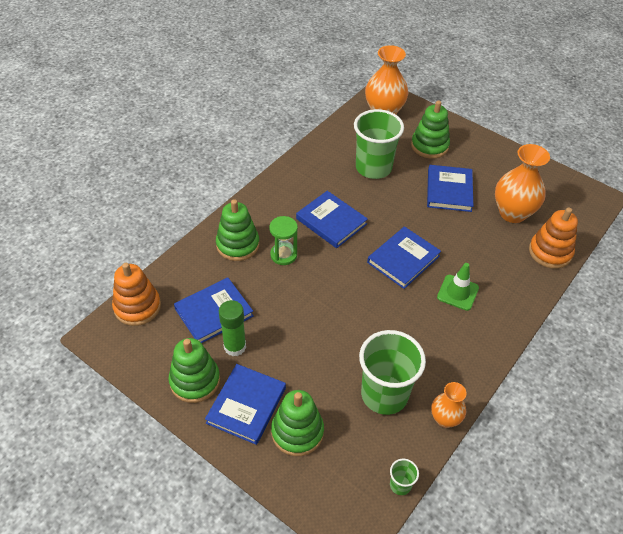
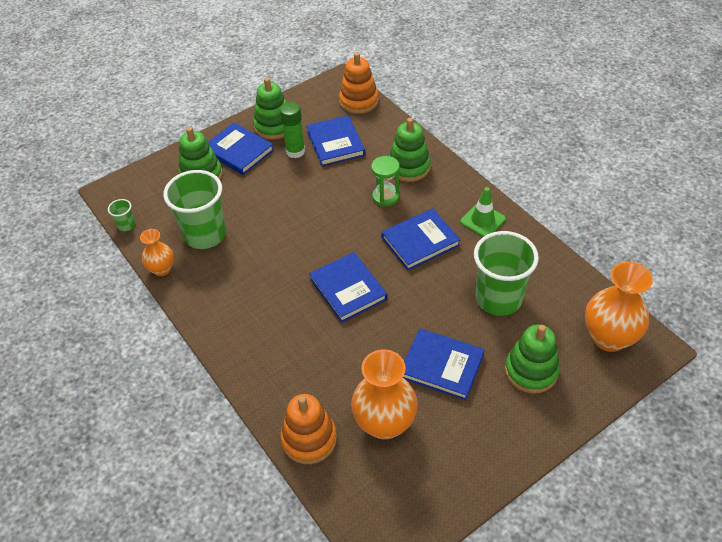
camera: 110 degrees right, 0 degrees up
green traffic cone [437,263,479,311] -> green traffic cone moved to [460,187,506,237]

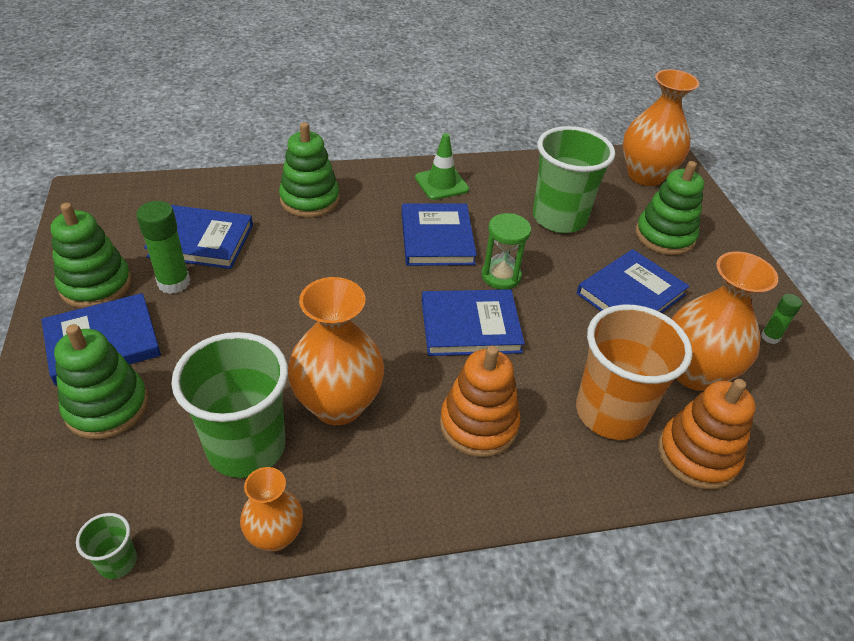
camera: 70 degrees left, 5 degrees down
orange stacking toy [339,52,379,114] -> orange stacking toy moved to [440,345,521,457]
green hourglass [371,156,400,207] -> green hourglass moved to [482,213,531,290]
none -> orange vase [288,277,384,425]
none -> orange cup [576,304,692,440]
none -> green glue stick [761,294,802,344]

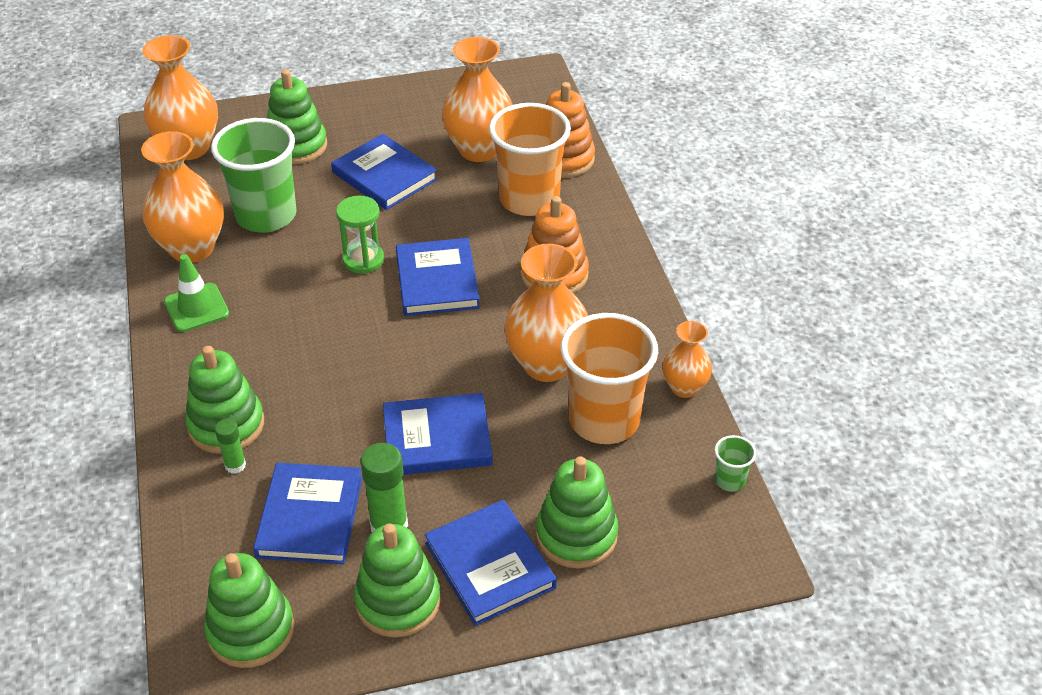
camera: 90 degrees left, 0 degrees up
green cup [171,332,288,478] -> orange cup [561,313,658,444]
blue book [402,203,477,266] -> blue book moved to [383,393,493,475]
green glue stick [761,294,802,344] -> green glue stick moved to [215,419,246,474]
none -> orange vase [141,131,224,263]
none -> green stacking toy [204,553,294,668]

